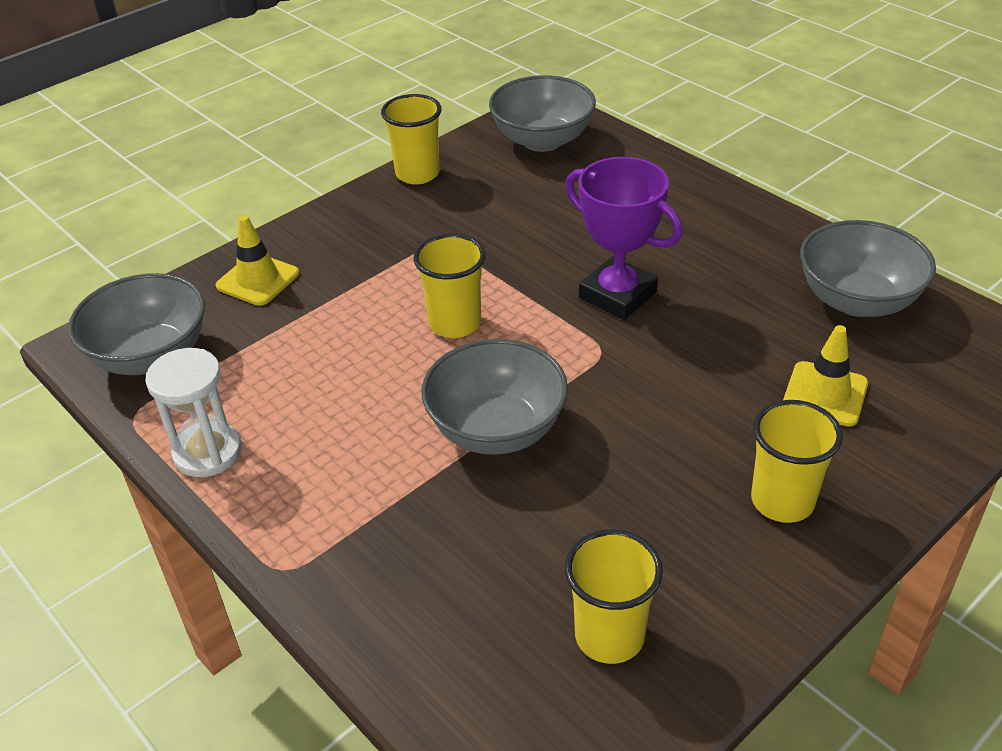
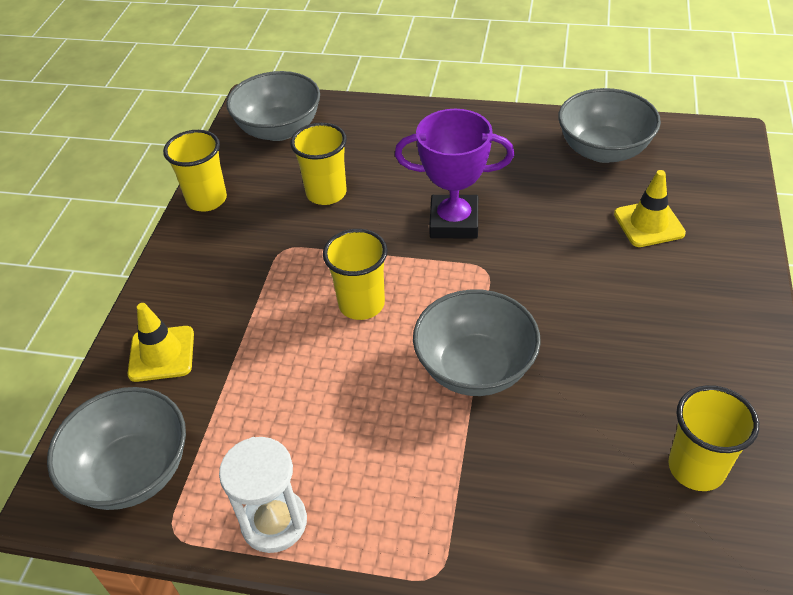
camera: 35 degrees left, 5 degrees up
yellow cup [751,400,843,523] -> yellow cup moved to [290,123,347,205]

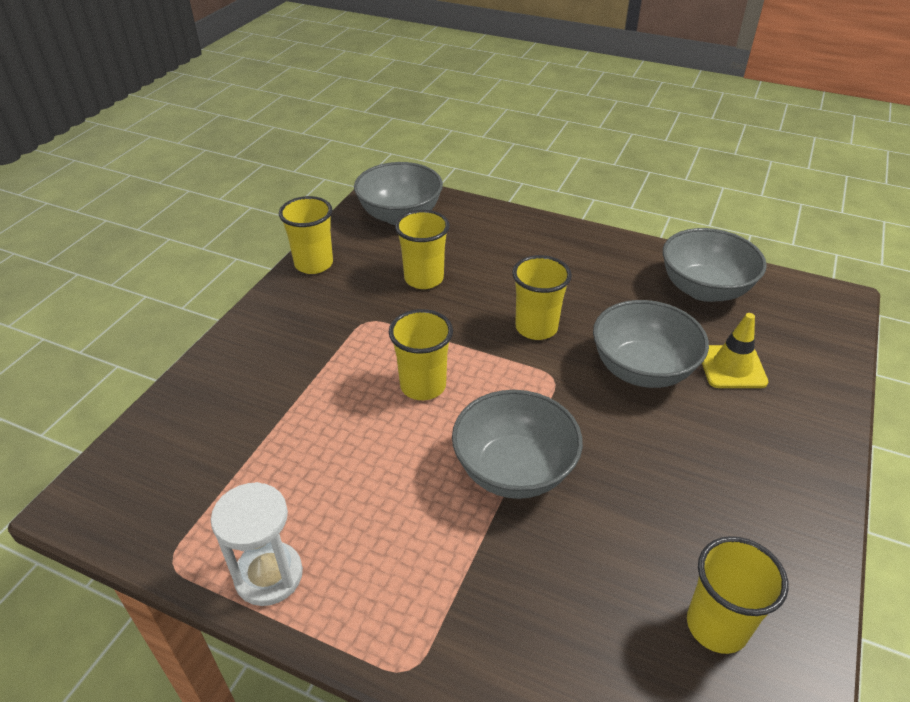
camera: 10 degrees right, 5 degrees down
grey bowl [47,387,186,510] -> grey bowl moved to [593,300,709,388]
yellow traffic cone [127,303,194,382] -> none
purple trophy [395,109,514,239] -> yellow cup [512,255,572,340]

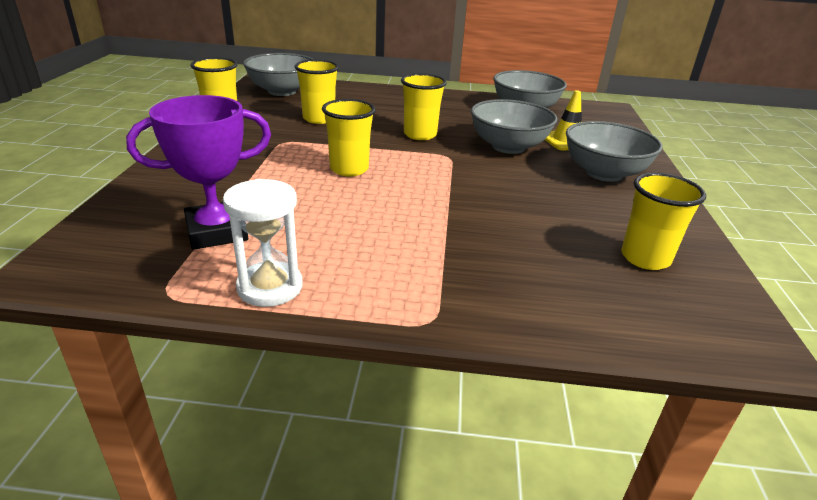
camera: 20 degrees left, 10 degrees down
grey bowl [452,390,583,499] -> grey bowl moved to [566,121,663,182]
none -> purple trophy [126,95,271,250]

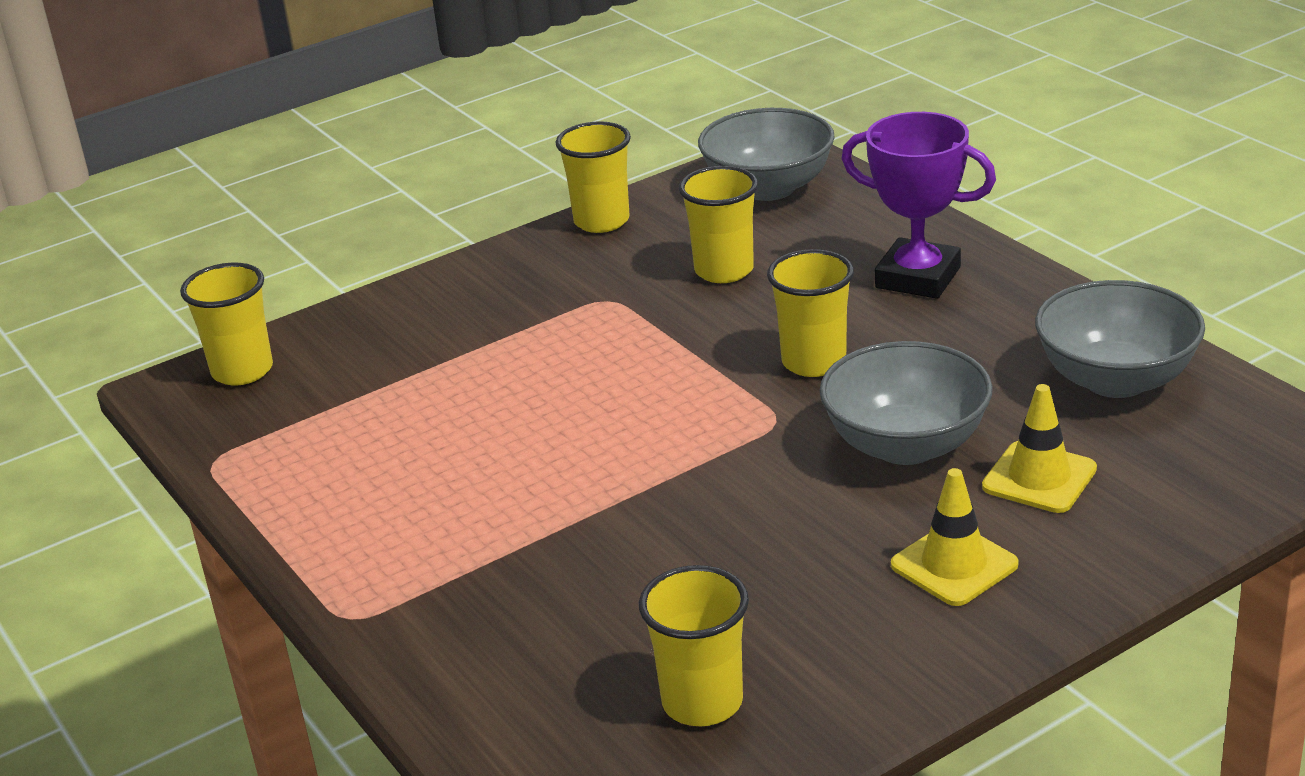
camera: 55 degrees right, 0 degrees up
purple trophy [126,95,271,250] -> purple trophy moved to [841,112,996,299]
white hourglass [223,179,303,307] -> none
yellow cup [322,99,376,176] -> yellow cup moved to [180,263,273,386]
grey bowl [566,121,663,182] -> yellow traffic cone [891,468,1019,606]

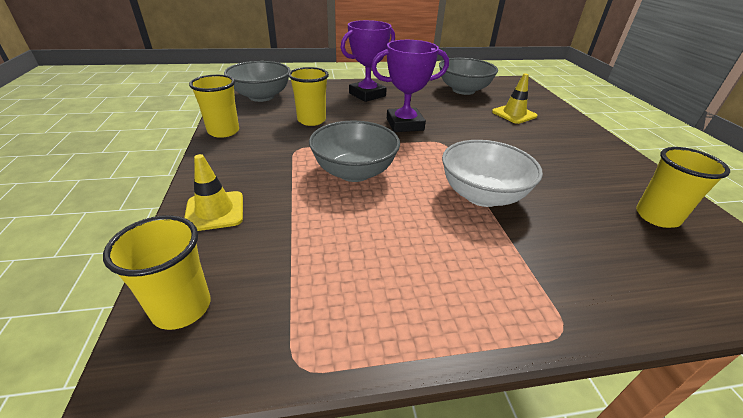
camera: 70 degrees left, 5 degrees up
yellow cup [767,249,854,377] -> purple trophy [371,40,449,132]
grey bowl [820,341,993,465] -> grey bowl moved to [309,120,400,182]
yellow traffic cone [891,468,1019,606] -> yellow traffic cone moved to [184,154,243,231]
none -> white bowl [442,140,543,207]

